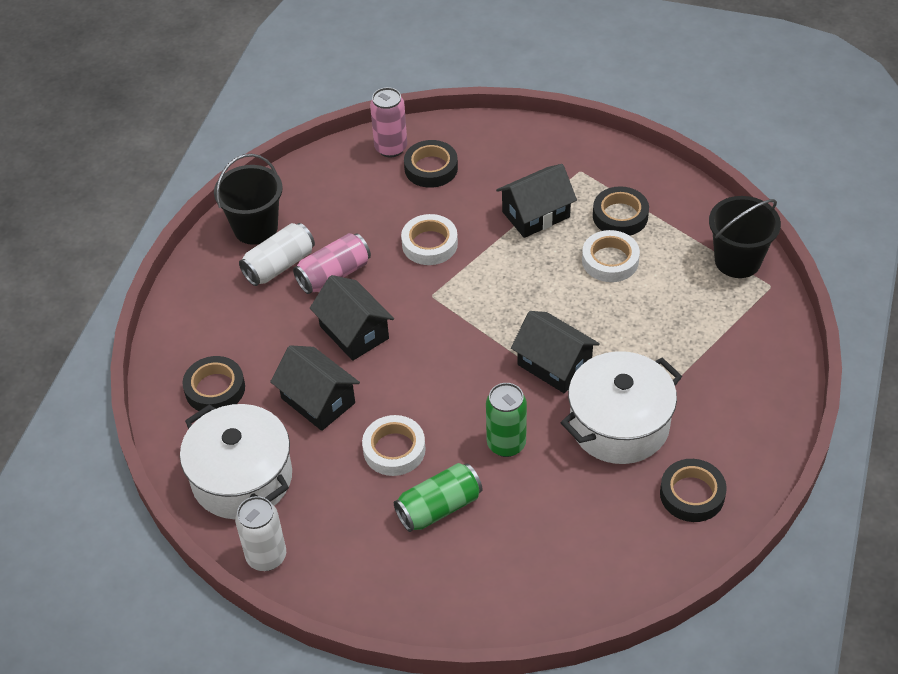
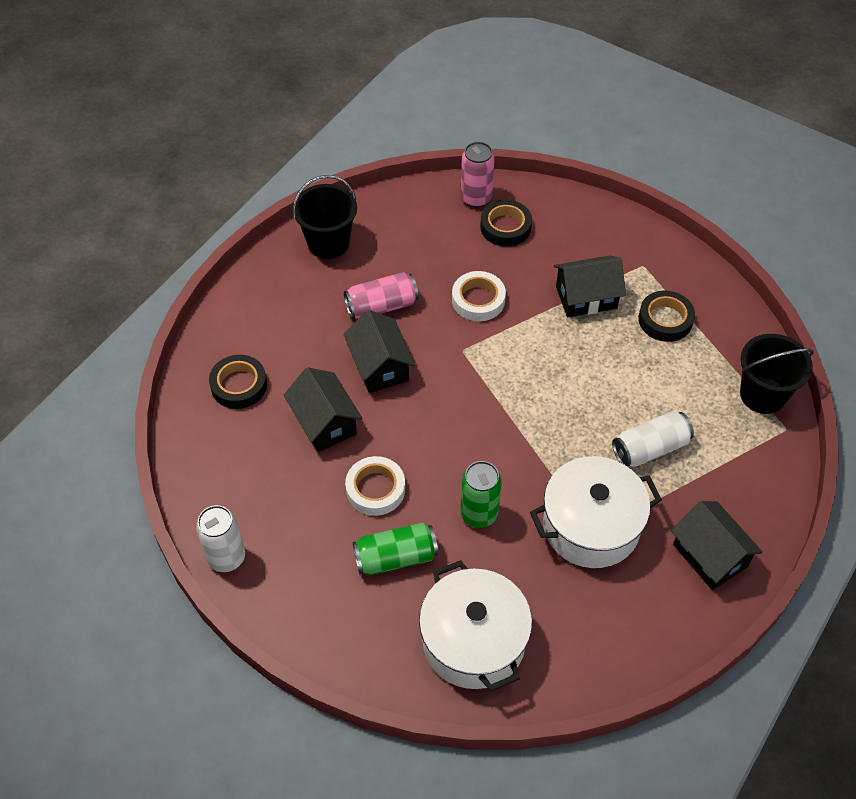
camera: 15 degrees right, 5 degrees up
white pot [180,404,292,519] -> white pot moved to [419,560,532,692]
white can [239,223,315,286] -> white can moved to [612,411,694,467]
black house [511,311,600,393] -> black house moved to [671,501,763,590]
white tape [582,230,640,282] -> none
black tape [660,459,727,522] -> none

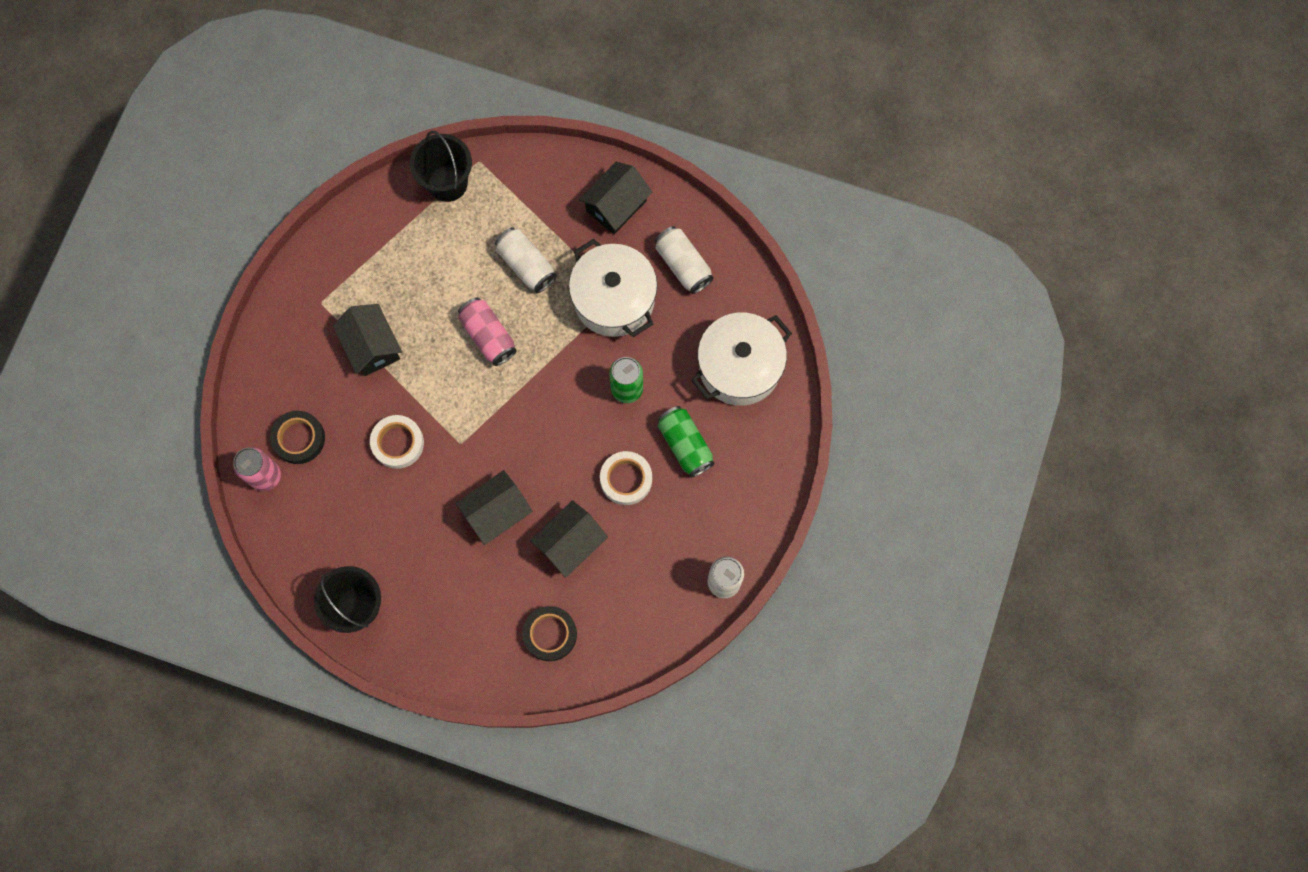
camera: 105 degrees left, 20 degrees up
pink can [344,272,419,319] -> pink can moved to [458,297,517,366]
black tape [638,291,695,342] -> none
none -> white can [655,226,714,294]

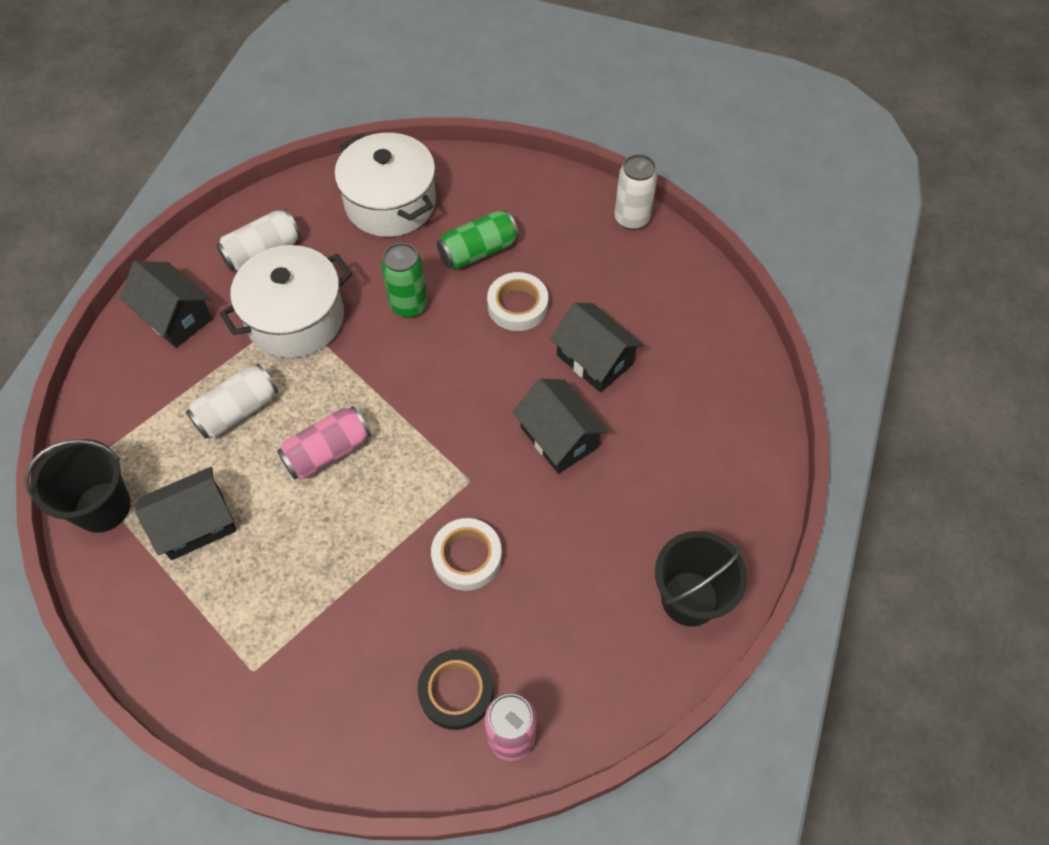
camera: 90 degrees left, 15 degrees down
black house [333,304,402,376] -> black house moved to [135,467,236,560]
black tape [522,606,577,661] -> none

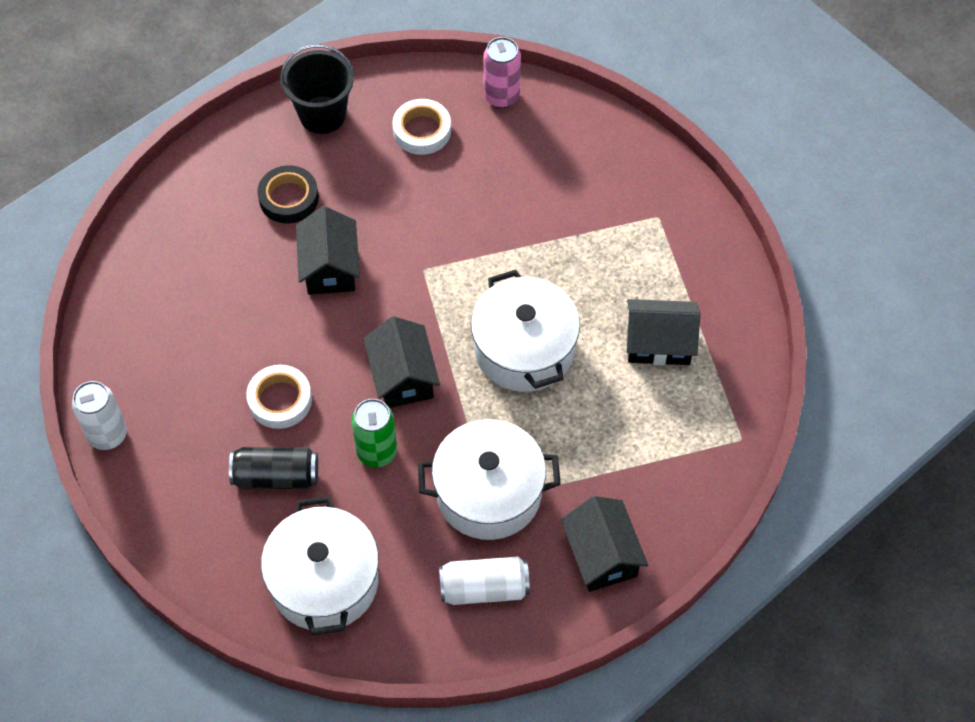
camera: 150 degrees left, 0 degrees up
black bucket [25,439,131,533] -> none
white can [186,364,278,439] -> none
pink can [277,406,371,479] -> white pot [471,270,580,392]
black tape [417,650,494,730] -> black tape moved to [257,165,319,223]
white tape [431,518,502,591] -> white tape moved to [392,99,451,155]
green can [437,210,519,269] -> black can [229,447,318,489]
black house [550,302,644,392] -> black house moved to [364,316,440,408]

